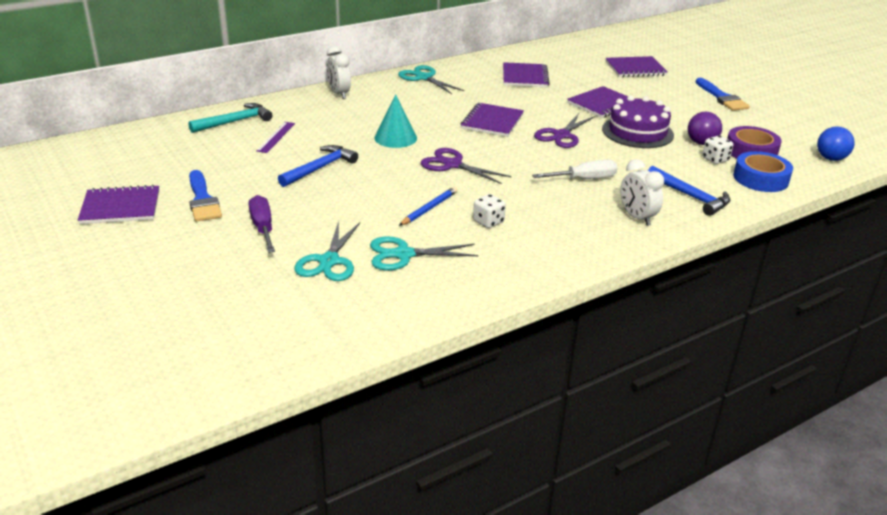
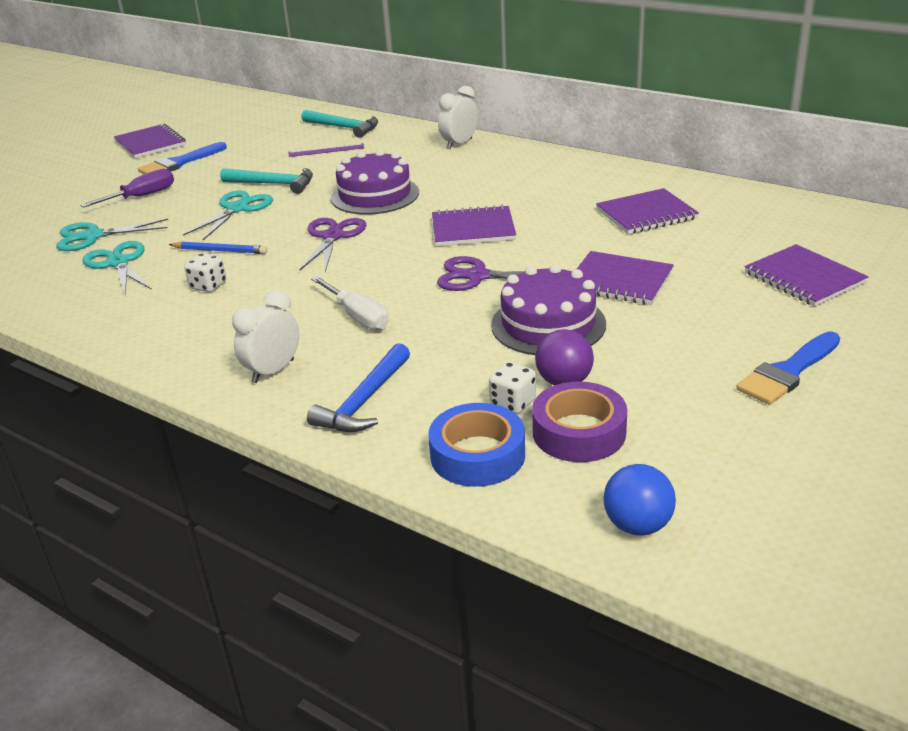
camera: 70 degrees right, 0 degrees up
blue hammer [278,145,358,187] -> turquoise hammer [220,168,313,194]
turquoise cone [374,95,417,148] -> purple cake [331,149,419,215]
turquoise scissors [398,65,464,94] -> turquoise scissors moved to [183,190,273,240]

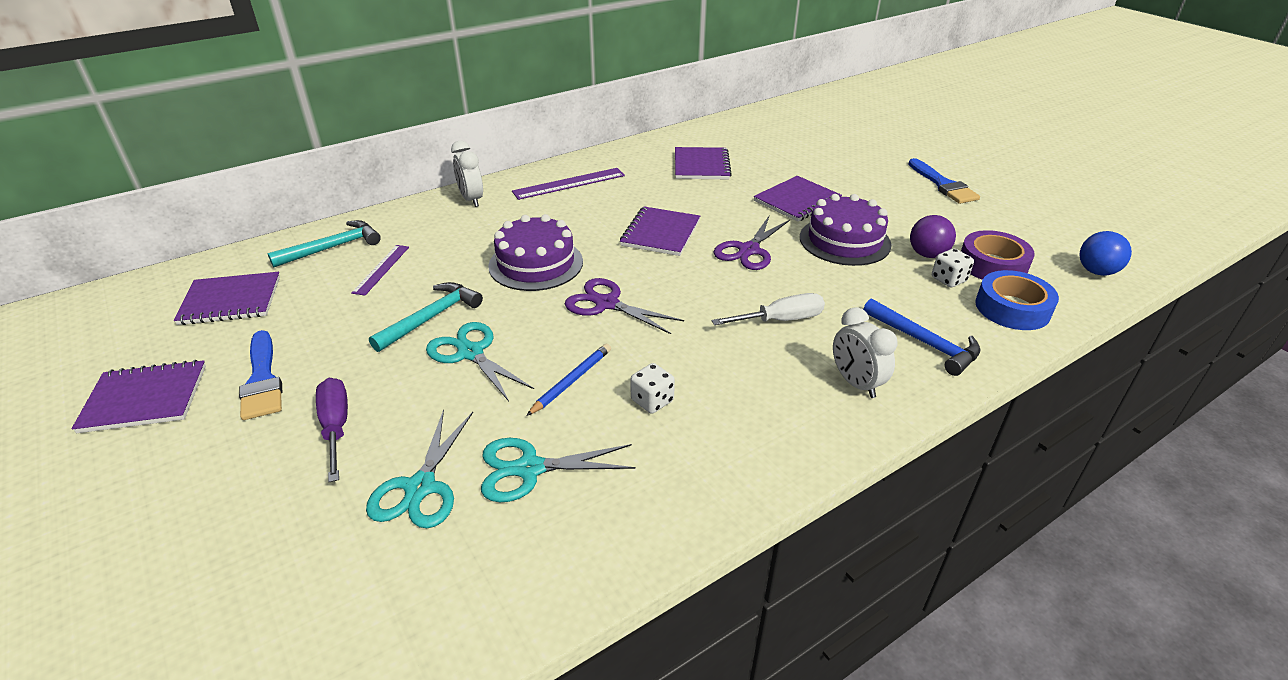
camera: 70 degrees left, 5 degrees up
purple notebook [744,244,868,306] -> purple notebook moved to [174,272,280,325]
none -> purple ruler [512,168,625,200]

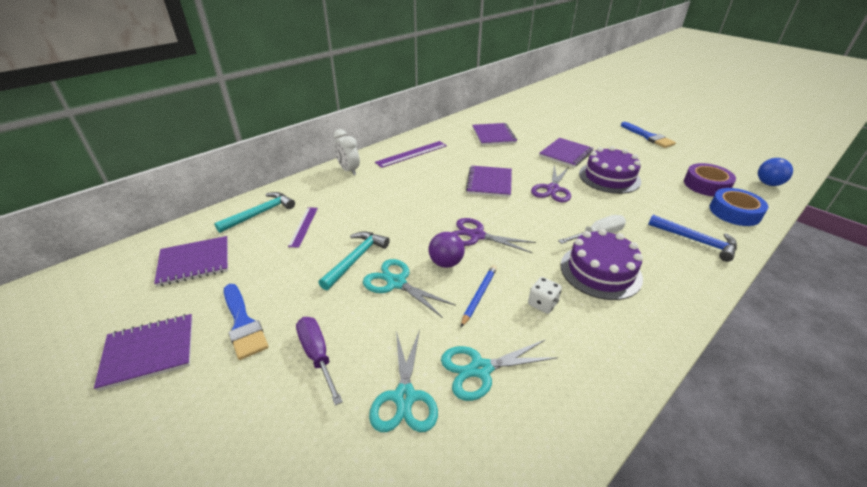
camera: 10 degrees left, 0 degrees up
purple cake [488,214,583,291] -> purple cake moved to [561,229,643,300]
white clock [833,307,897,398] -> none
purple ball [910,215,956,258] -> purple ball moved to [429,232,465,268]
white dice [932,248,974,287] -> none

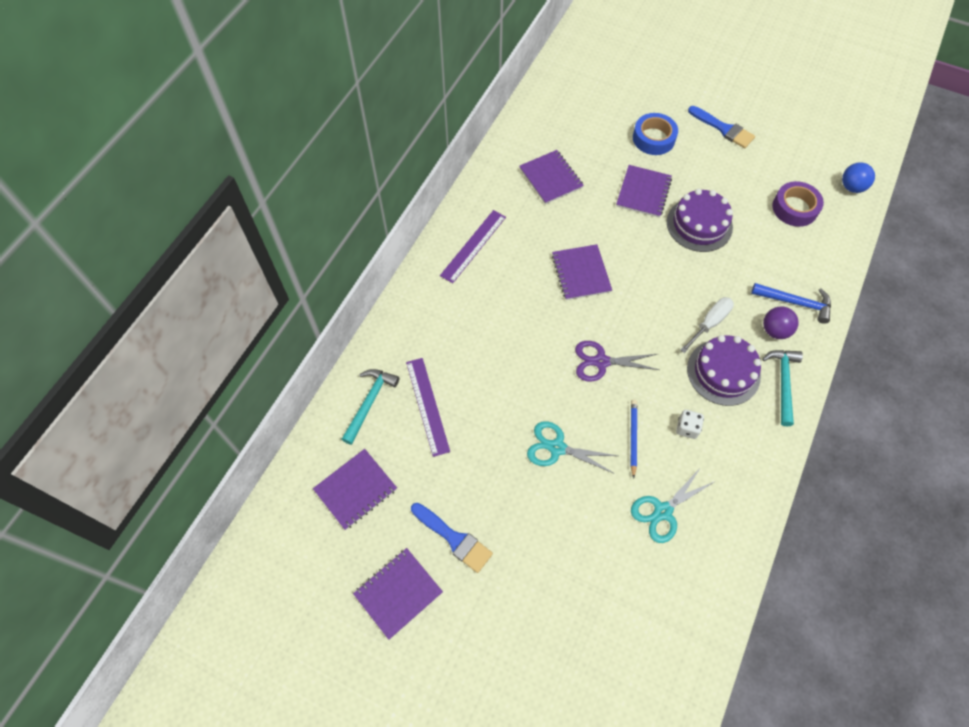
camera: 20 degrees left, 25 degrees up
purple ruler [288,207,318,248] -> purple ruler [406,358,450,457], size x1.52
purple screwdriver [296,317,343,405] -> none
turquoise hammer [318,231,390,290] -> turquoise hammer moved to [762,350,803,426]
white clock [333,129,360,175] -> none
turquoise scissors [369,330,438,432] -> none
purple ball [429,232,465,268] -> purple ball moved to [763,307,799,339]
purple scissors [531,165,571,202] -> none
blue tape [709,188,768,226] -> blue tape moved to [633,113,678,155]

